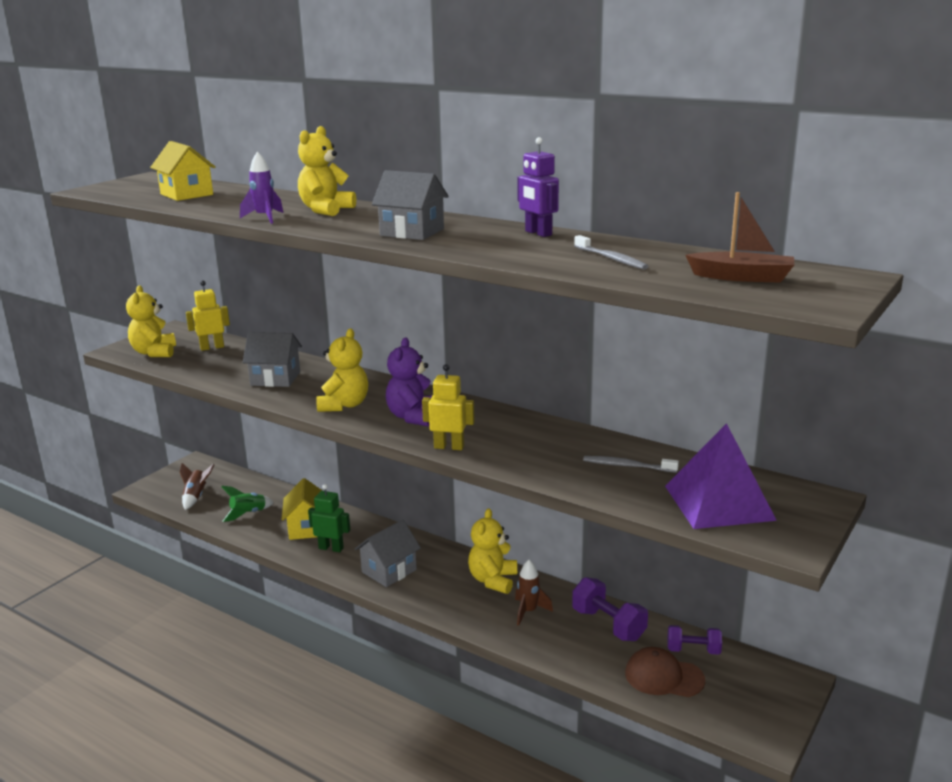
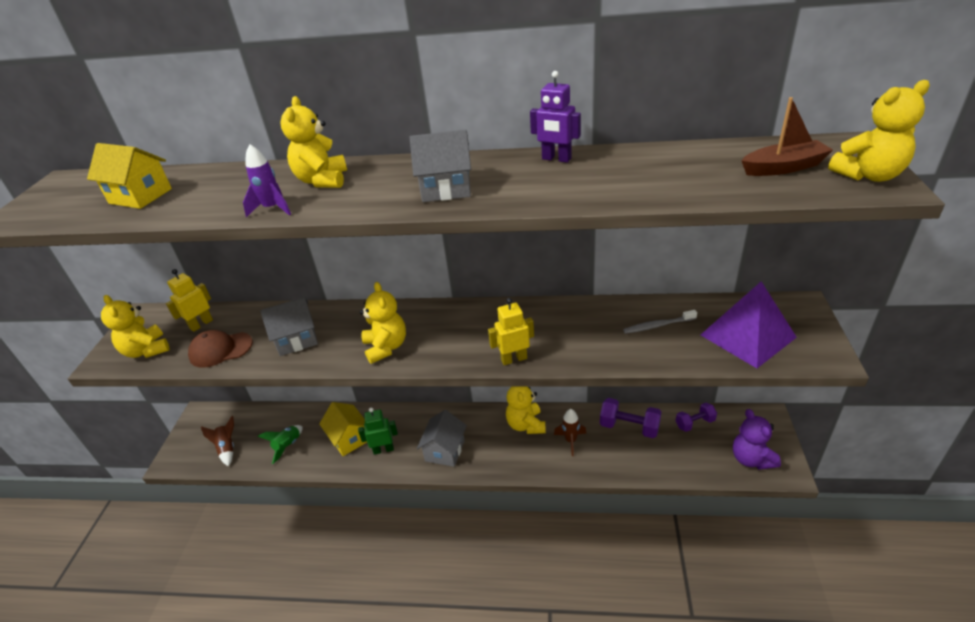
camera: 25 degrees left, 15 degrees up
purple teddy bear [386,337,432,427] -> purple teddy bear moved to [733,409,781,470]
grey toothbrush [574,235,649,270] -> none
brown cap [625,647,705,697] -> brown cap moved to [188,330,253,368]
none -> yellow teddy bear [828,80,930,182]

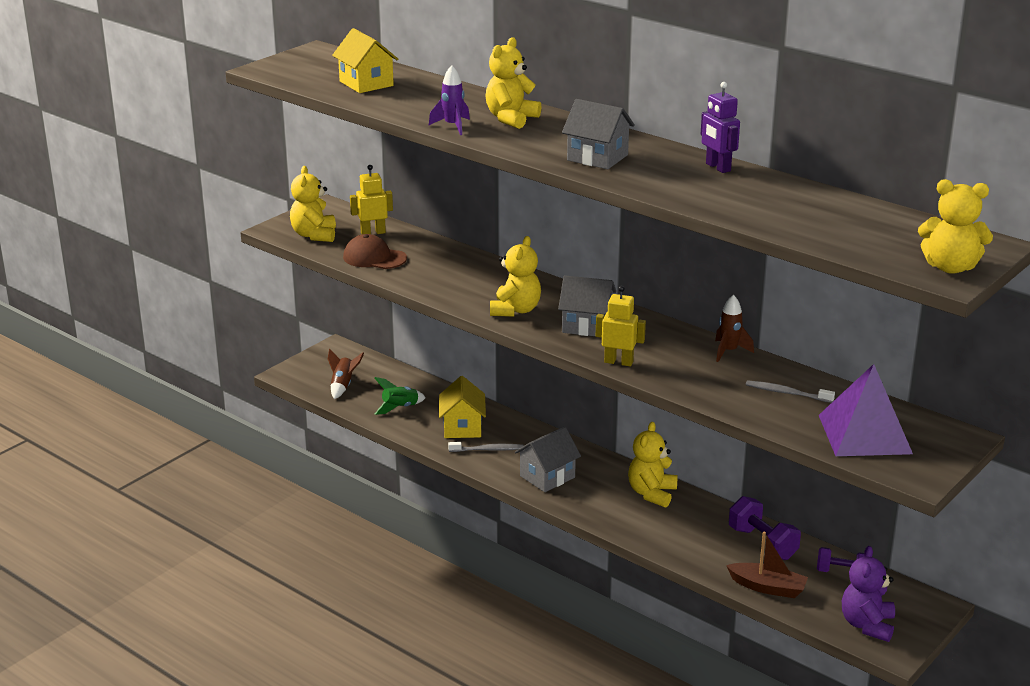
camera: 30 degrees right, 10 degrees down
grey house [260,297,318,356] -> grey house moved to [558,275,616,336]
green robot [358,408,398,455] -> grey toothbrush [448,442,524,452]
brown rocket [554,409,587,456] -> brown rocket moved to [715,294,754,362]
brown boat [742,97,833,176] -> brown boat moved to [726,532,808,598]

